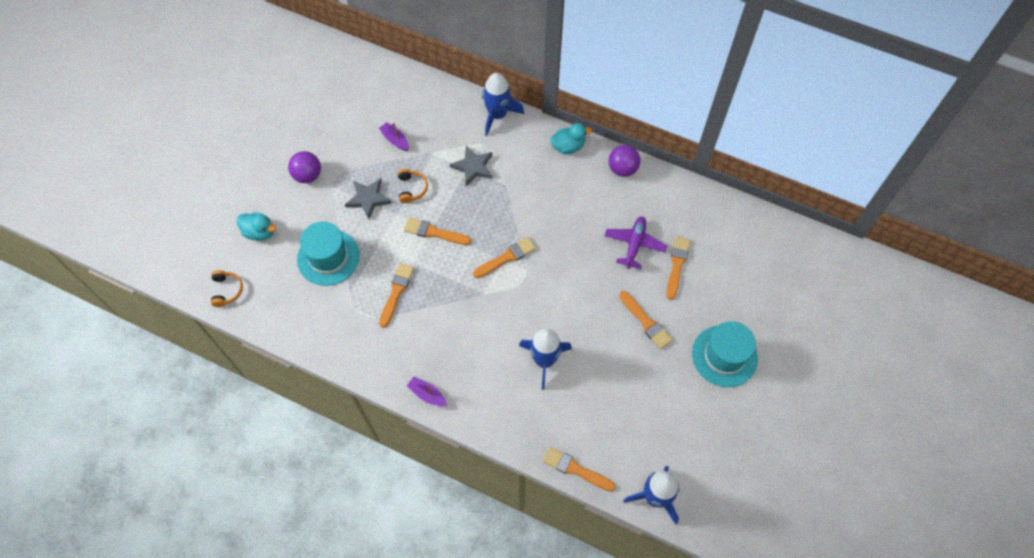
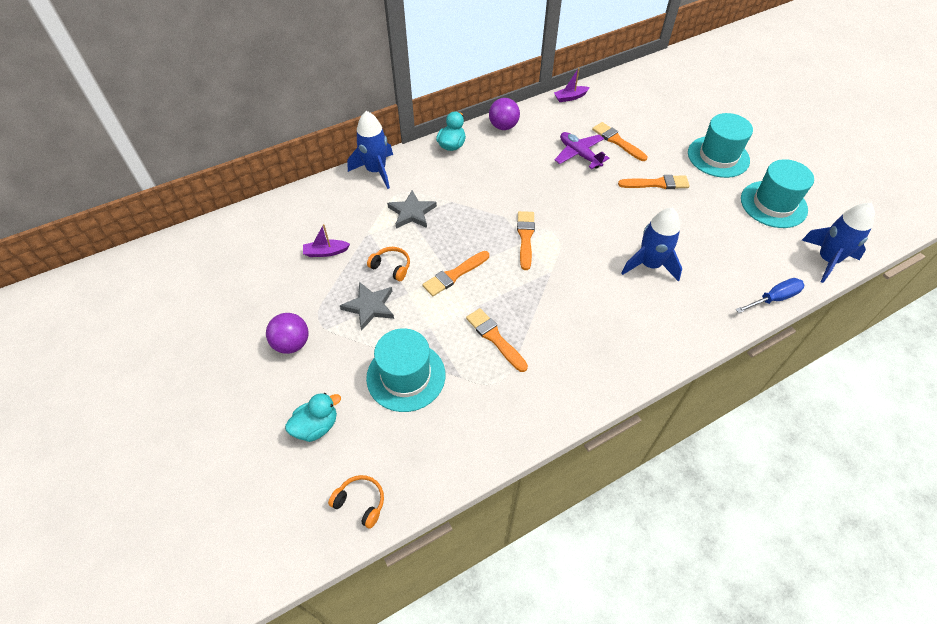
camera: 55 degrees left, 10 degrees down
purple boat [407,376,447,406] -> purple boat moved to [554,68,590,102]
orange brush [543,447,616,492] -> blue screwdriver [736,278,804,313]
none -> turquoise hat [741,159,814,228]

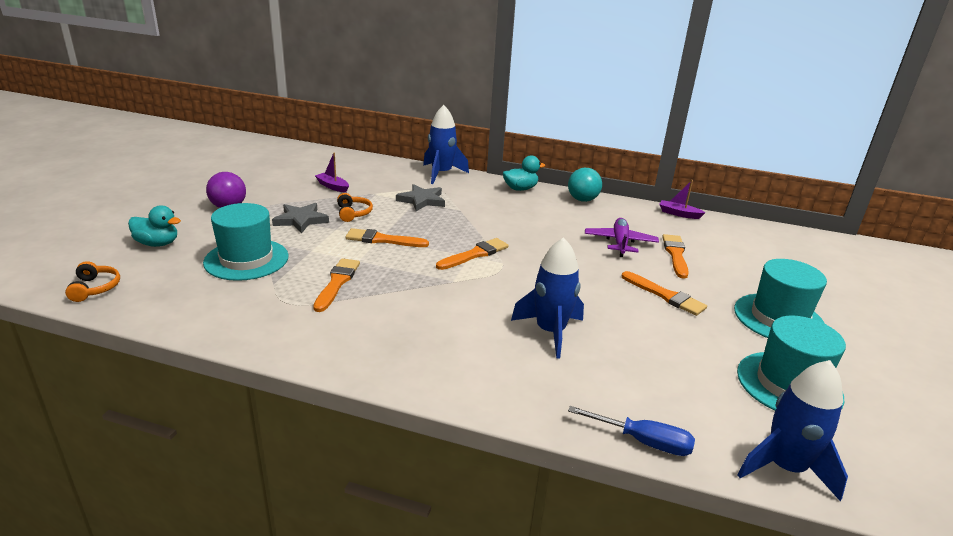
camera: 45 degrees right, 25 degrees down
purple ball [489,98,520,130] -> turquoise ball [568,168,602,202]

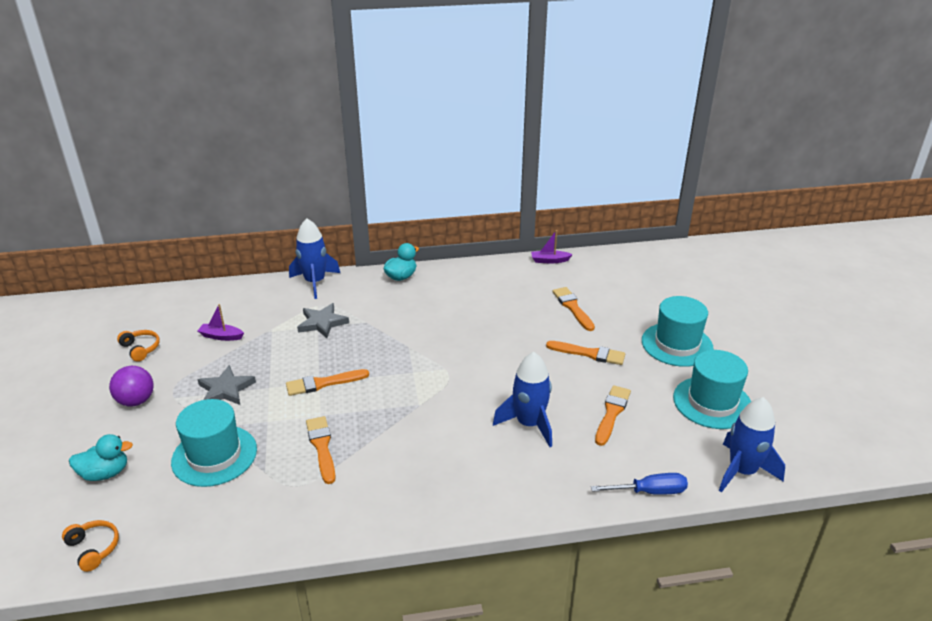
camera: 25 degrees left, 5 degrees up
orange headphones [337,193,373,222] -> orange headphones moved to [117,330,160,362]
orange brush [436,238,509,270] -> orange brush moved to [595,385,631,446]
turquoise ball [568,168,602,202] -> none
purple plane [585,218,659,257] -> none

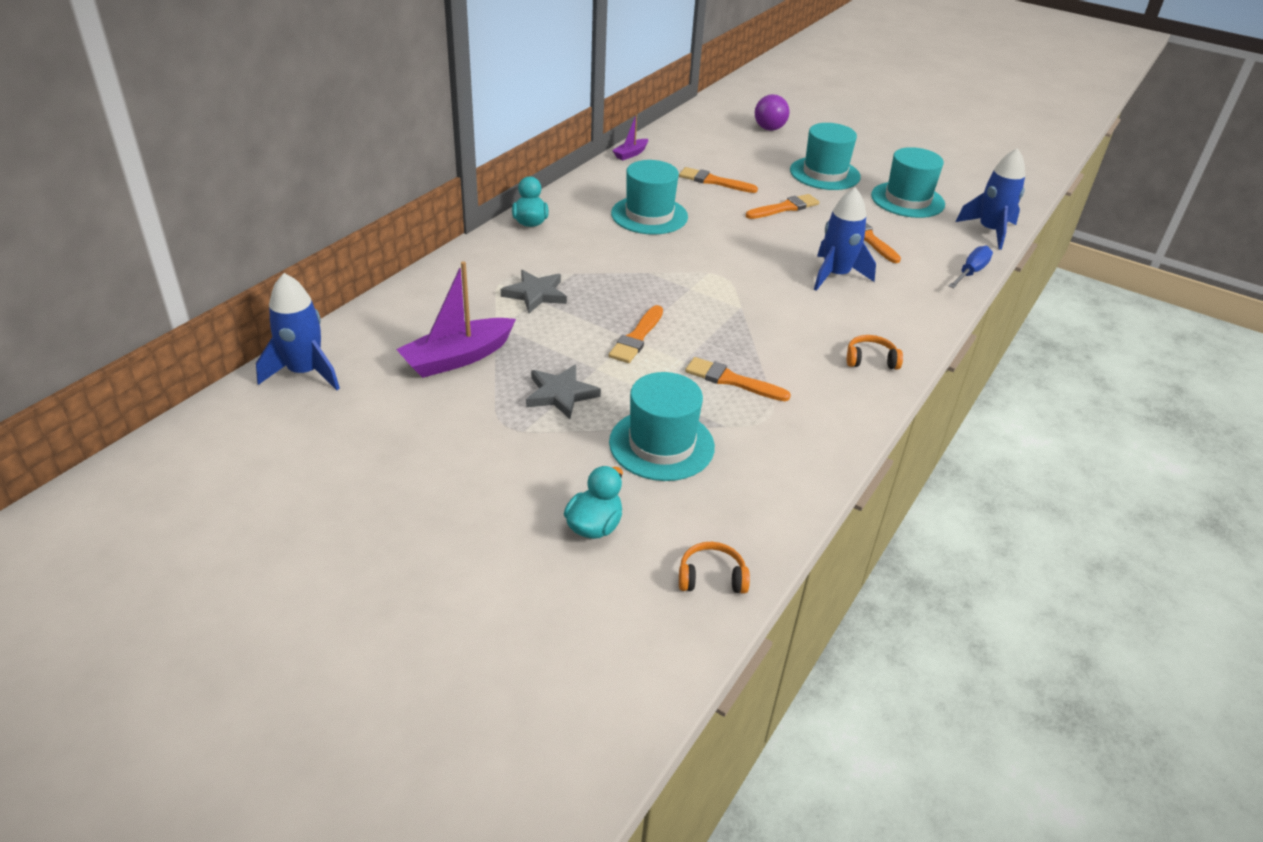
camera: 50 degrees left, 5 degrees up
purple ball [109,366,154,407] -> purple ball moved to [755,94,790,131]
orange headphones [117,330,160,362] -> orange headphones moved to [847,335,903,370]
purple boat [198,304,244,341] -> purple boat [396,261,516,378], size x1.90
blue rocket [289,218,340,299] -> blue rocket moved to [256,273,340,390]
none -> turquoise hat [611,160,688,235]

